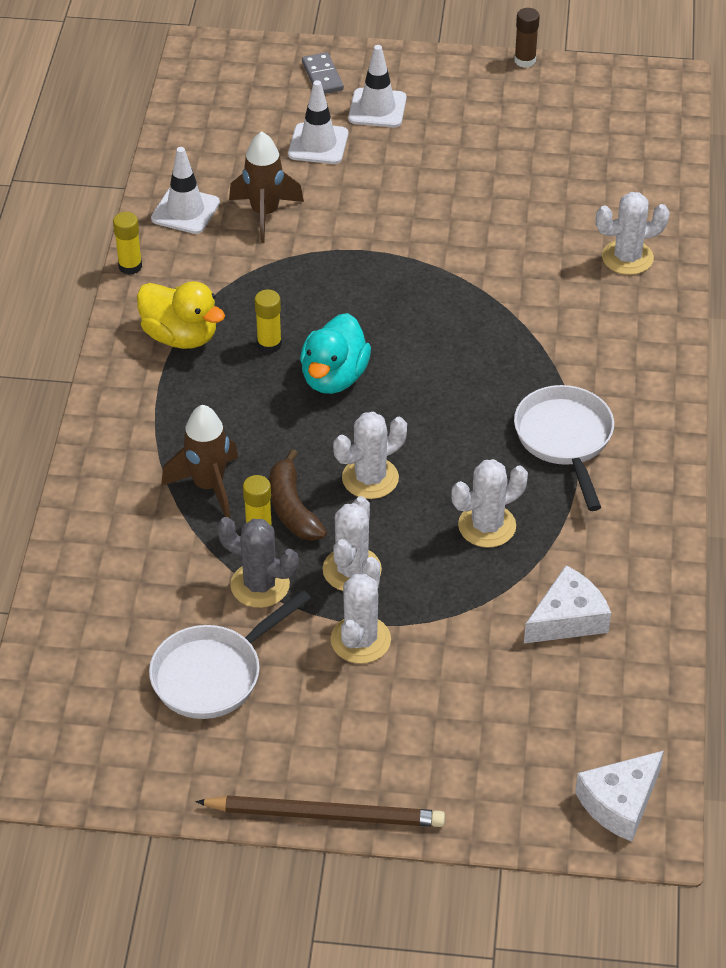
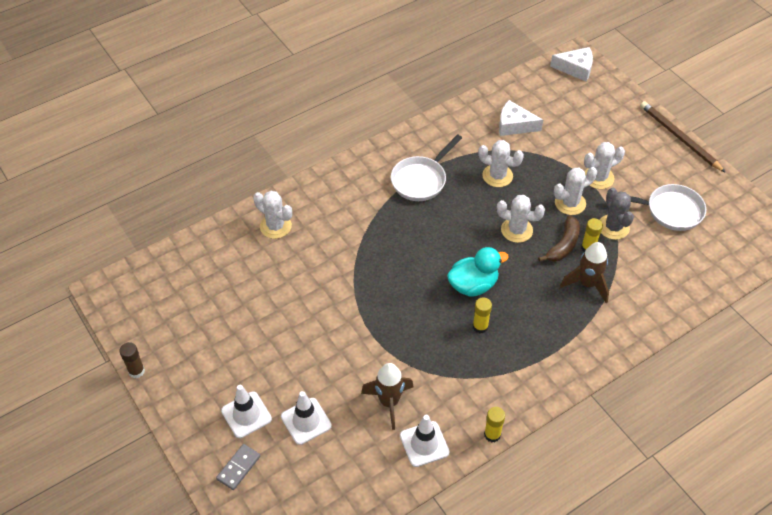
camera: 130 degrees left, 5 degrees up
yellow duck [137,281,225,349] -> none

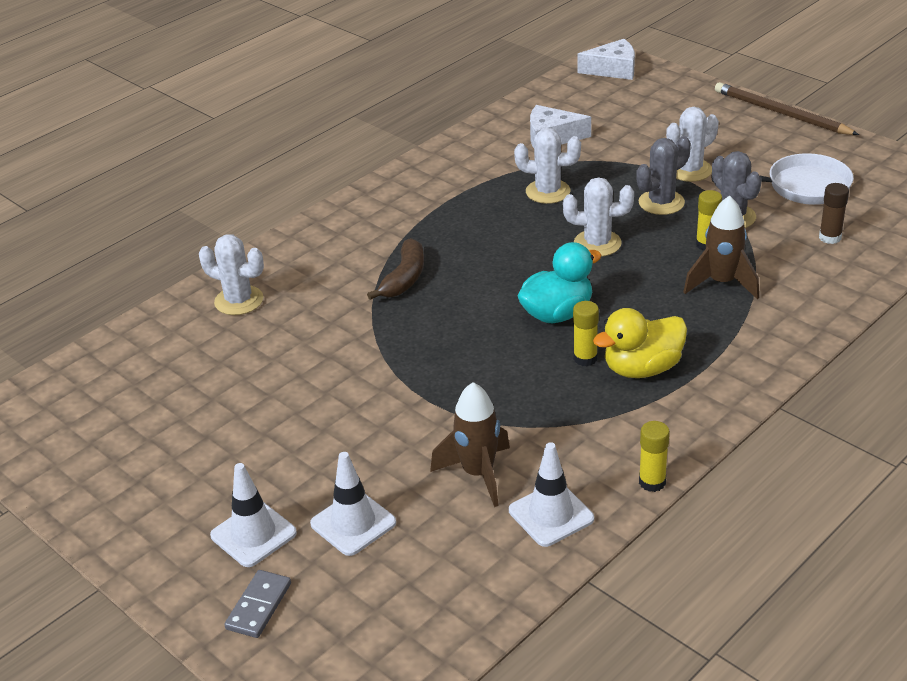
camera: 10 degrees left, 15 degrees down
brown glue stick [119,342,145,378] -> brown glue stick moved to [819,183,849,244]
white pan [391,134,462,201] -> none
brown banana [538,215,580,262] -> brown banana moved to [367,238,424,300]
white cactus [554,167,597,215] -> grey cactus [636,136,691,215]
none -> yellow duck [593,308,687,378]

